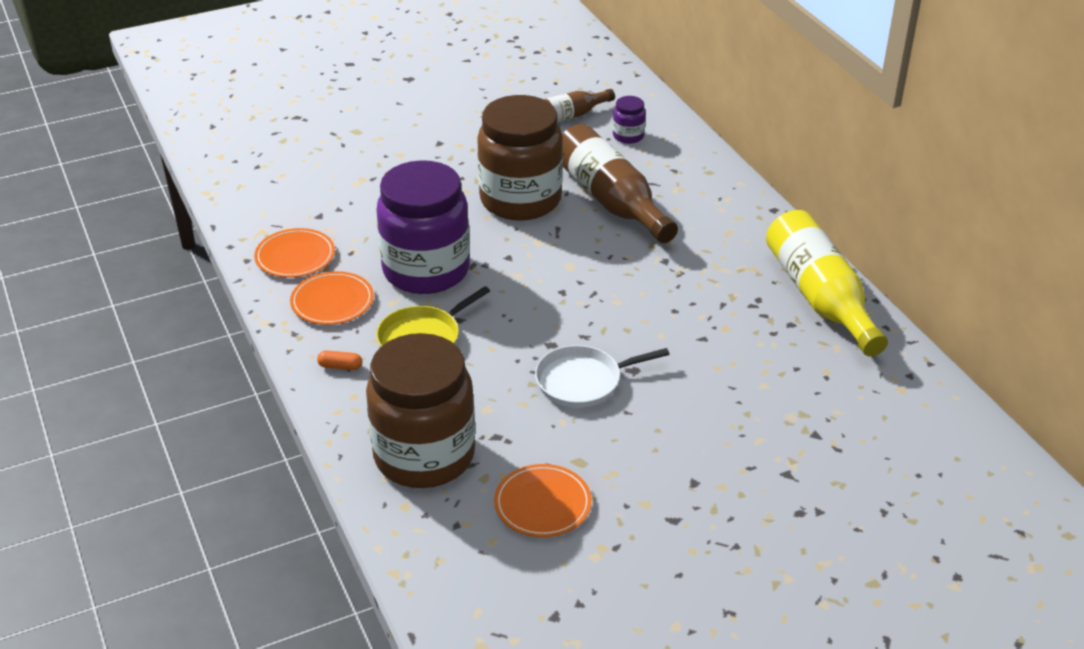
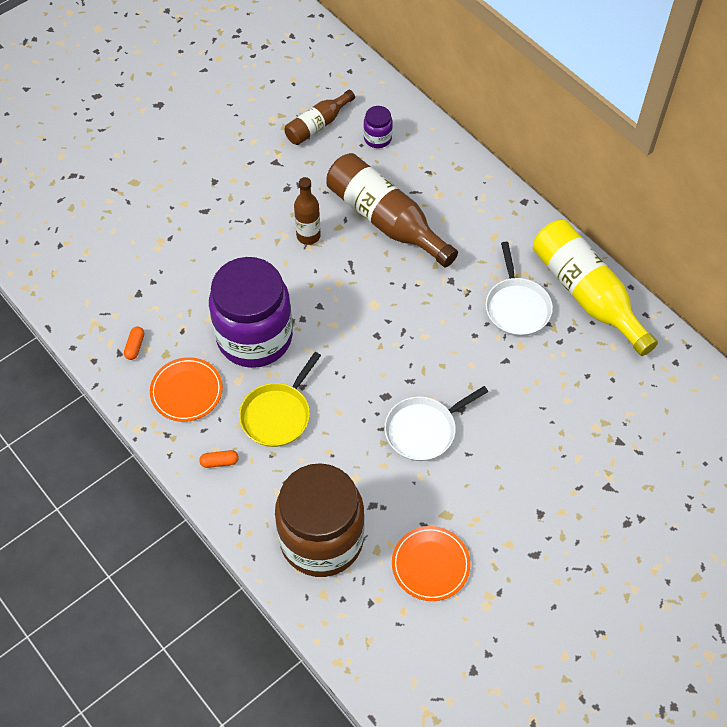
camera: 15 degrees left, 20 degrees up
orange plate [254,228,335,278] -> orange capsule [124,327,144,360]
brown jar [477,95,563,221] -> brown bottle [294,177,321,245]
none -> white pan [486,242,553,336]

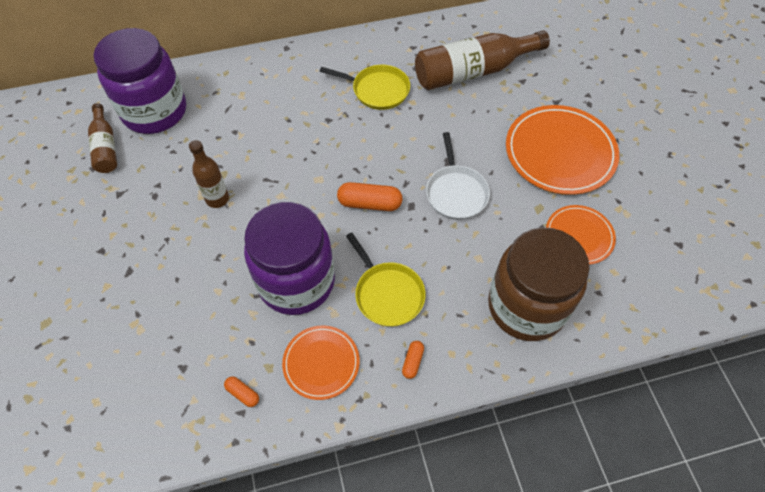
camera: 65 degrees left, 0 degrees up
brown bottle [327,153,458,267] -> brown bottle moved to [415,30,550,90]
purple jar [363,106,393,148] -> purple jar [94,28,186,134], size x2.43
white pan [486,242,553,336] -> yellow pan [320,65,410,110]
yellow bottle [533,220,658,356] -> none
none -> orange capsule [337,182,403,211]
none -> orange plate [506,105,619,195]

